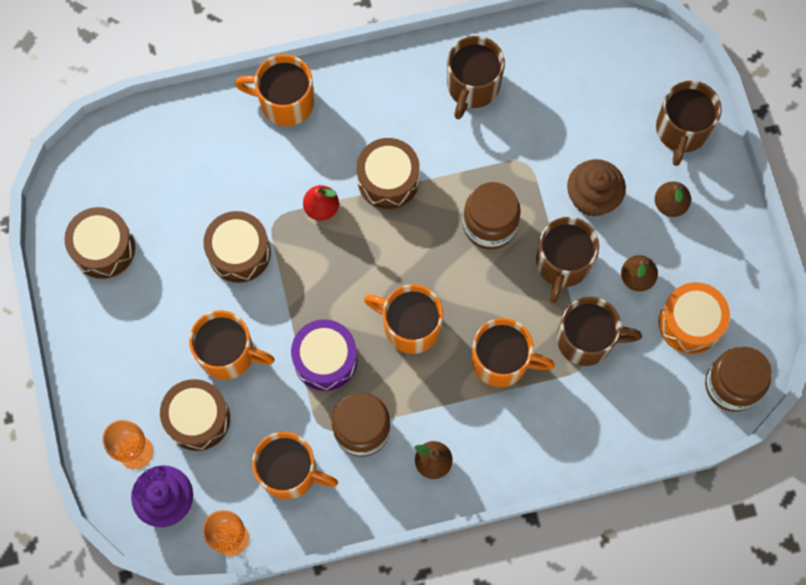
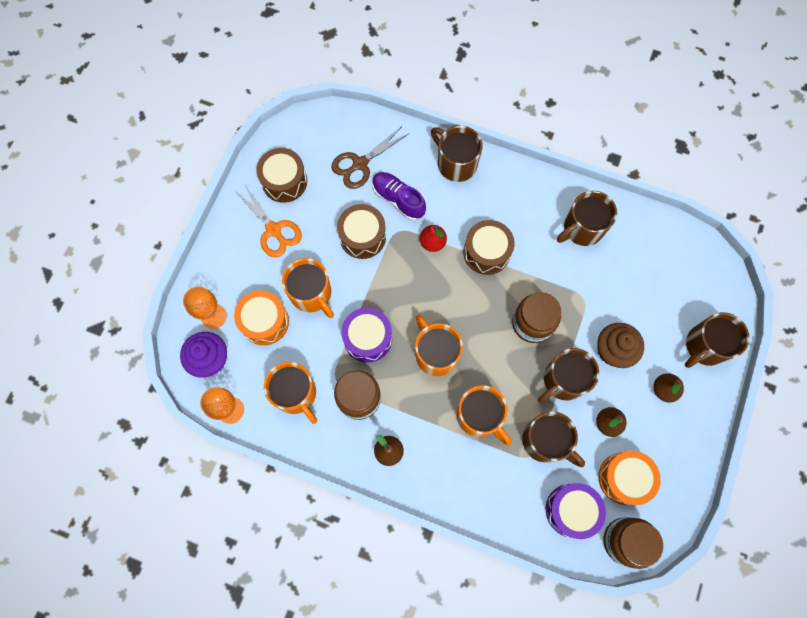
camera: 35 degrees right, 0 degrees up
brown drum [160,379,230,451] -> orange drum [234,291,289,345]
orange mug [235,54,314,126] -> brown mug [431,126,483,182]
none -> orange scissors [234,184,302,257]
none -> brown scissors [331,126,408,189]
none -> purple shoe [372,172,426,221]
none -> purple drum [546,483,606,539]

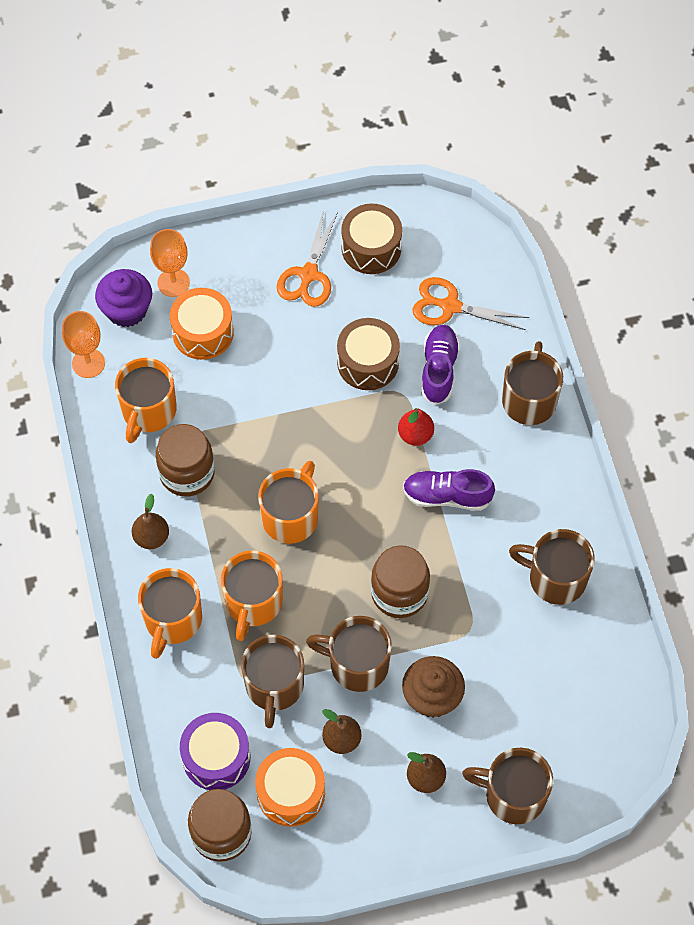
camera: 55 degrees right, 10 degrees down
orange mug [282,258,334,318] -> orange mug moved to [138,568,202,659]
brown scissors [331,126,408,189] -> orange scissors [412,277,529,330]
purple drum [341,308,392,363] -> none
brown drum [464,220,515,275] -> purple shoe [403,469,495,511]

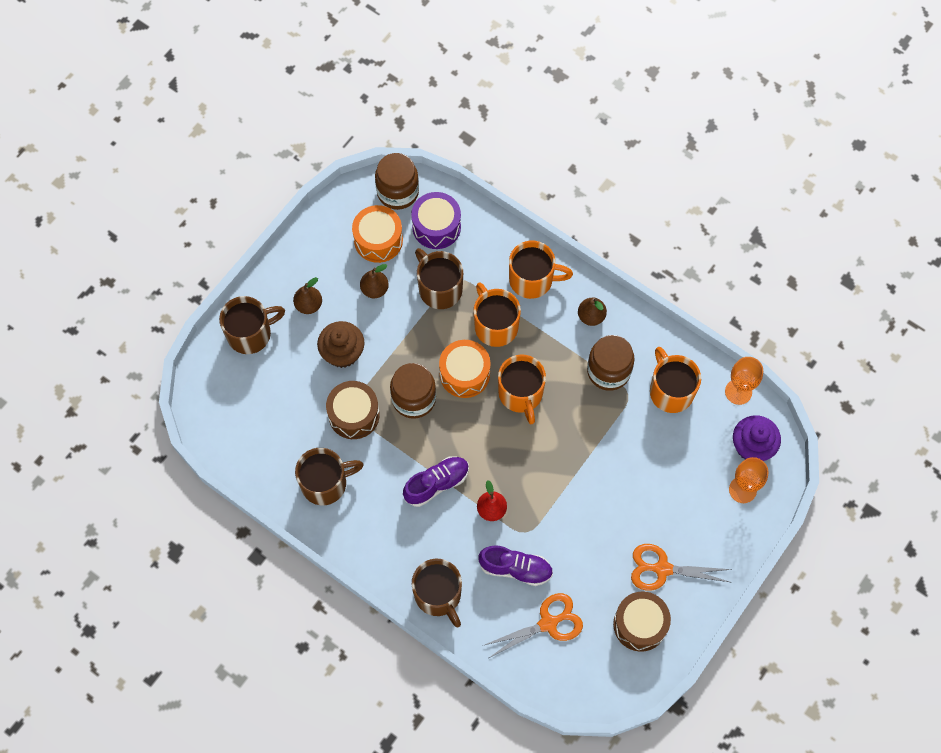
camera: 140 degrees right, 5 degrees up
orange mug [138,568,202,659] -> orange mug turned 120 degrees clockwise [509,241,573,299]
orange drum [170,288,234,360] -> orange drum moved to [439,340,491,398]
orange scissors [277,209,338,307] -> orange scissors turned 60 degrees counterclockwise [631,544,732,591]
brown mug [306,616,392,692] -> none
brown drum [337,318,400,390] -> brown drum moved to [326,381,380,439]
purple shoe [421,325,460,405] -> purple shoe turned 45 degrees counterclockwise [478,545,553,586]

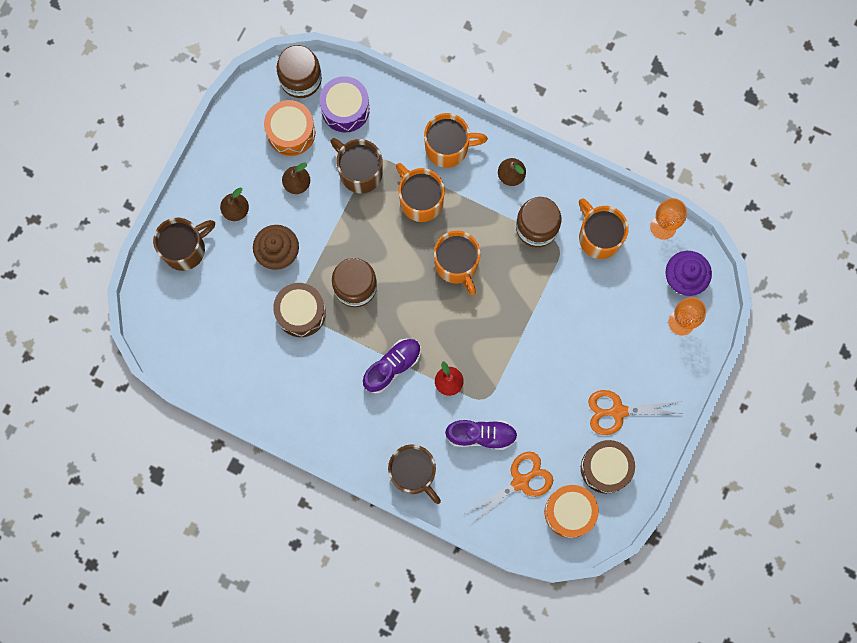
camera: 10 degrees left, 10 degrees up
brown mug [295,448,364,505] -> none
orange drum [439,340,491,398] -> orange drum moved to [545,485,599,538]

